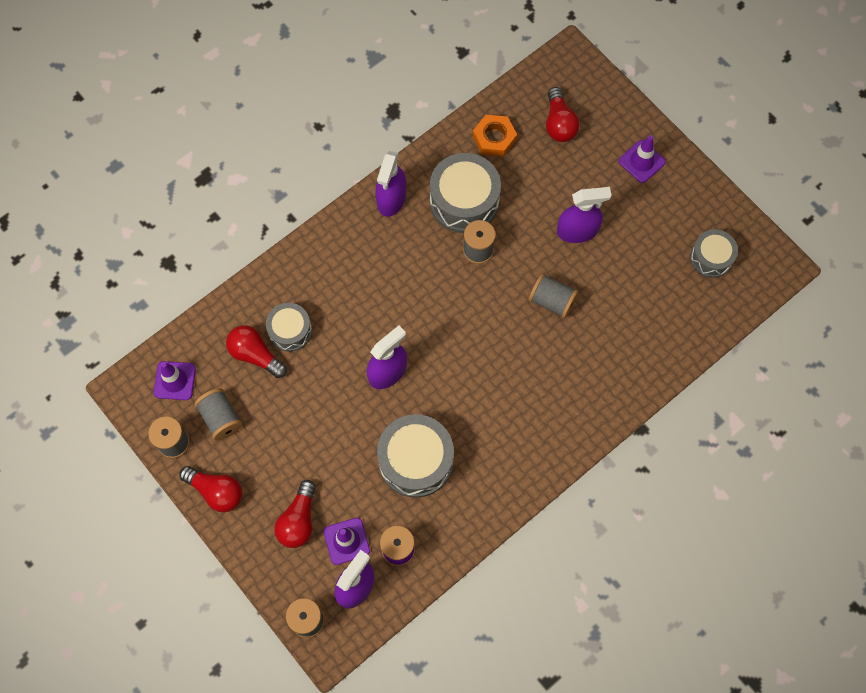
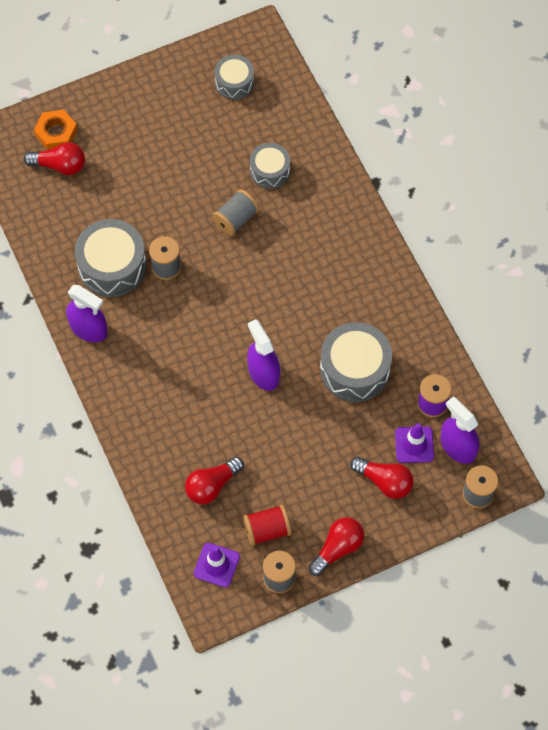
camera: 75 degrees left, 5 degrees down
grey spool [194,388,243,441] -> red spool [243,505,291,546]
grey drum [266,303,312,352] -> grey drum moved to [250,143,290,189]
orange nut [473,115,517,156] -> orange nut moved to [34,110,78,150]
purple spray bottle [557,187,612,243] -> none
purple traffic cone [619,135,666,183] -> none

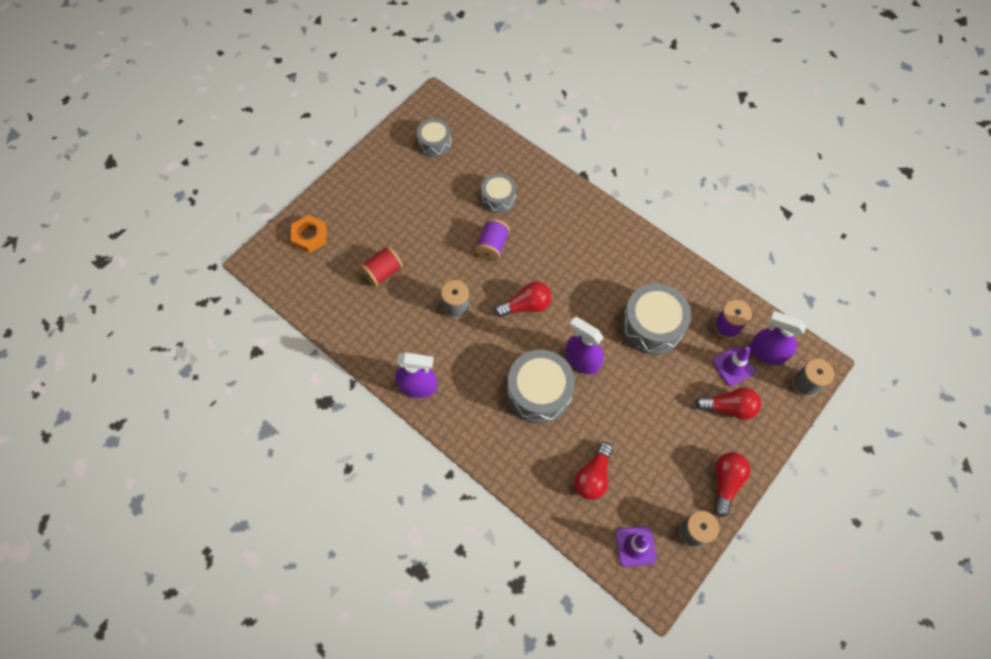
camera: 25 degrees left, 0 degrees up
red light bulb [24,142,85,175] -> red light bulb moved to [495,282,551,317]
grey drum [75,219,147,297] -> grey drum moved to [507,350,575,424]
grey spool [212,189,259,236] -> purple spool [475,219,510,261]
red spool [243,505,291,546] -> red spool moved to [360,246,403,287]

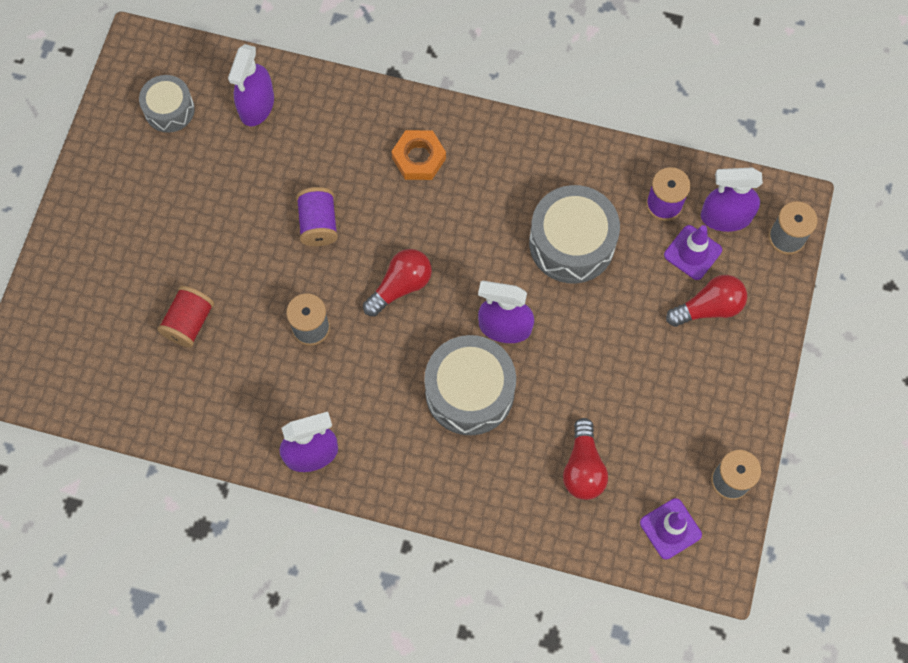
camera: 25 degrees left, 5 degrees up
orange nut [291,215,327,253] -> orange nut moved to [391,130,446,180]
grey drum [481,173,517,213] -> none
red light bulb [714,452,751,517] -> none
none -> purple spray bottle [228,44,274,126]

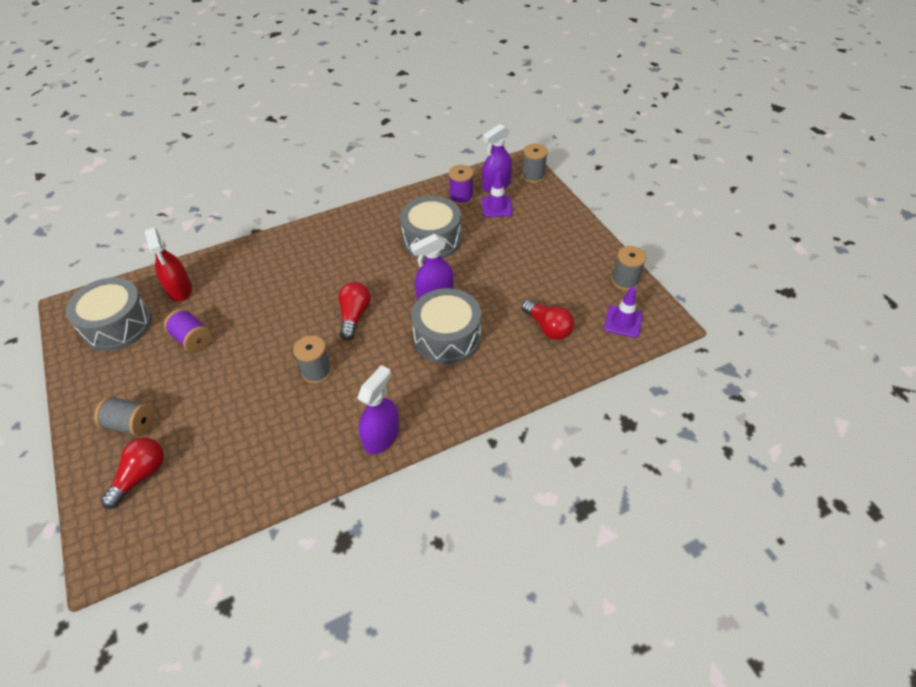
camera: 40 degrees left, 20 degrees down
grey drum [139,75,195,133] -> grey drum [66,277,152,351], size x1.66
red spool [157,286,214,347] -> none
purple spray bottle [228,44,274,126] -> red spray bottle [145,228,192,302]
purple spool [296,187,338,246] -> purple spool moved to [164,309,212,353]
orange nut [391,130,446,180] -> none
red light bulb [666,275,747,327] -> red light bulb moved to [101,438,164,509]
none -> grey spool [94,396,154,436]

